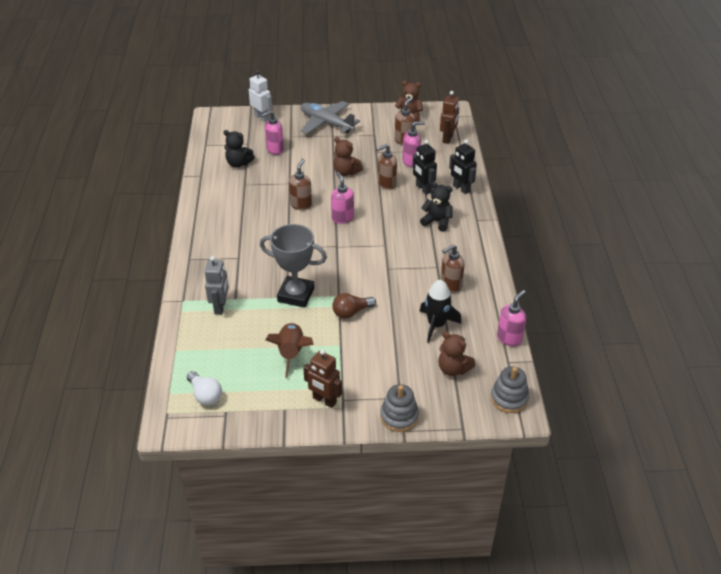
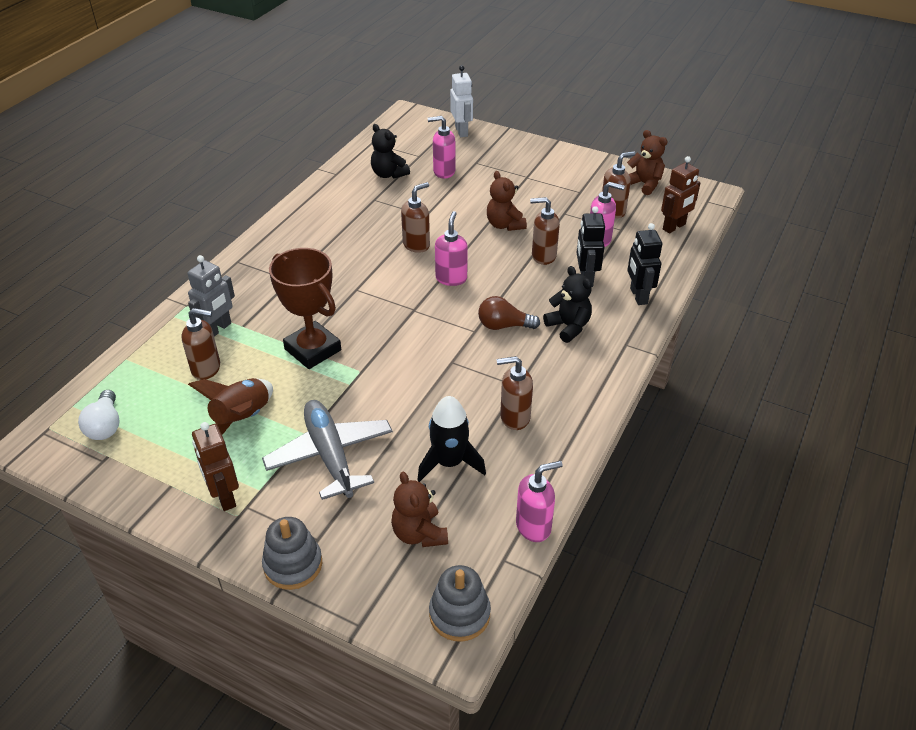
camera: 30 degrees right, 0 degrees up
grey trophy [260,224,327,308] -> brown trophy [269,248,341,369]
grey plane [301,101,360,134] -> grey plane moved to [262,400,393,500]
brown light bulb [332,293,376,319] -> brown light bulb moved to [478,296,540,330]
none -> brown soap dispenser [182,308,220,380]

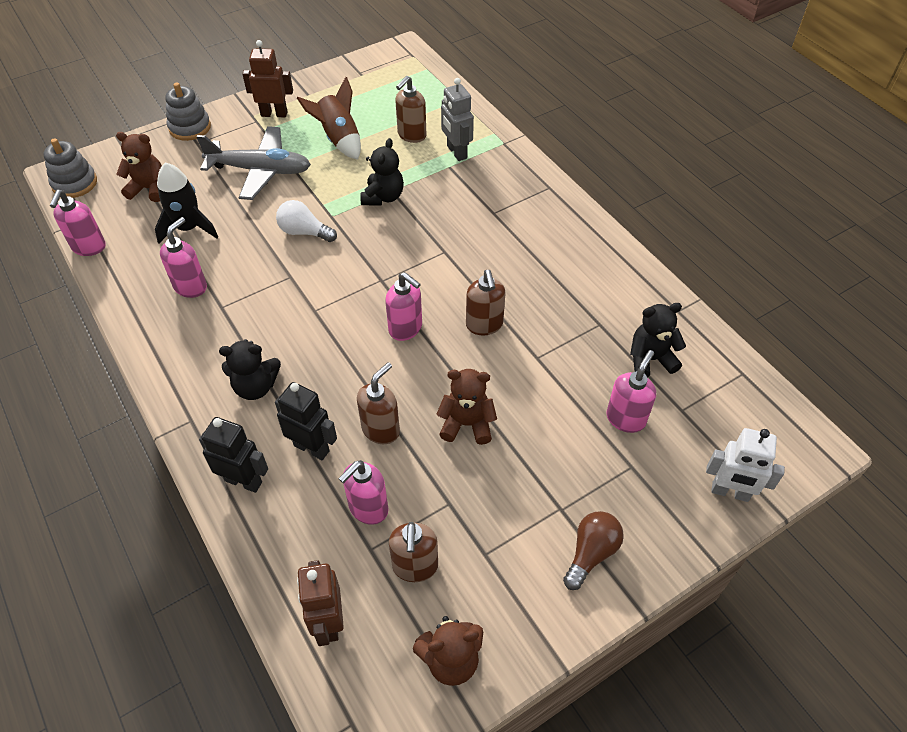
camera: 120 degrees right, 10 degrees up
white light bulb [78,390,120,440] -> white light bulb moved to [276,200,337,242]
brown trophy [269,248,341,369] -> black teddy bear [360,138,404,206]
brown light bulb [478,296,540,330] -> brown light bulb moved to [563,511,624,590]
brown soap dispenser [497,356,533,430] -> pink soap dispenser [160,217,207,298]

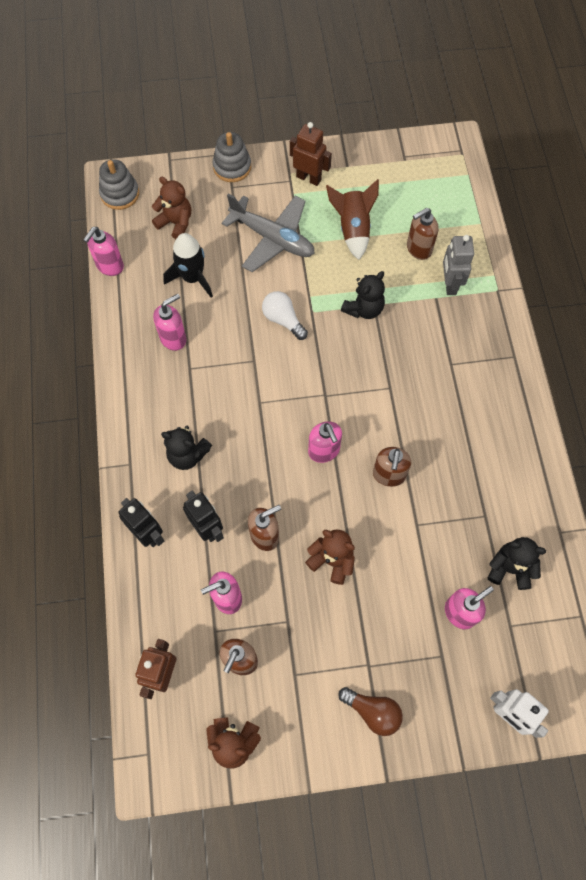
camera: 25 degrees right, 15 degrees up
brown light bulb [563,511,624,590] -> brown light bulb turned 60 degrees clockwise [338,687,403,736]

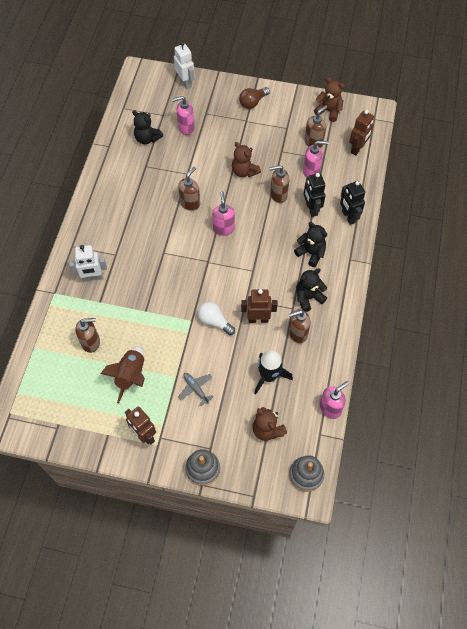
camera: 160 degrees left, 5 degrees down
pink soap dispenser [153,294,186,351] -> brown soap dispenser [289,309,311,343]
grey plane [222,193,315,272] -> grey plane [178,373,213,406], size x0.49
white light bulb [262,291,308,340] -> white light bulb turned 150 degrees clockwise [198,302,235,335]
brown light bulb [338,687,403,736] -> brown light bulb turned 90 degrees counterclockwise [239,87,270,109]
black teddy bear [341,271,385,319] -> black teddy bear moved to [296,269,327,312]
grey robot [443,235,474,295] -> none
none -> white robot [69,245,107,282]
none -> brown robot [241,289,278,323]

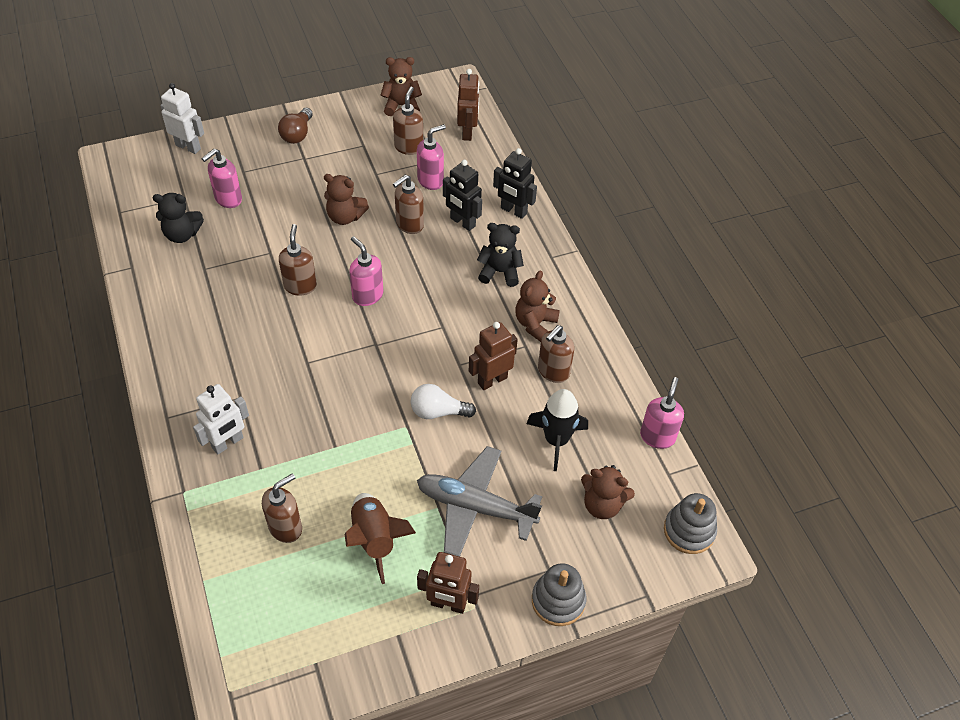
camera: 35 degrees left, 10 degrees down
grey plane [178,373,213,406] -> grey plane [417,446,542,557], size x2.06
black teddy bear [296,269,327,312] -> brown teddy bear [515,270,560,342]

